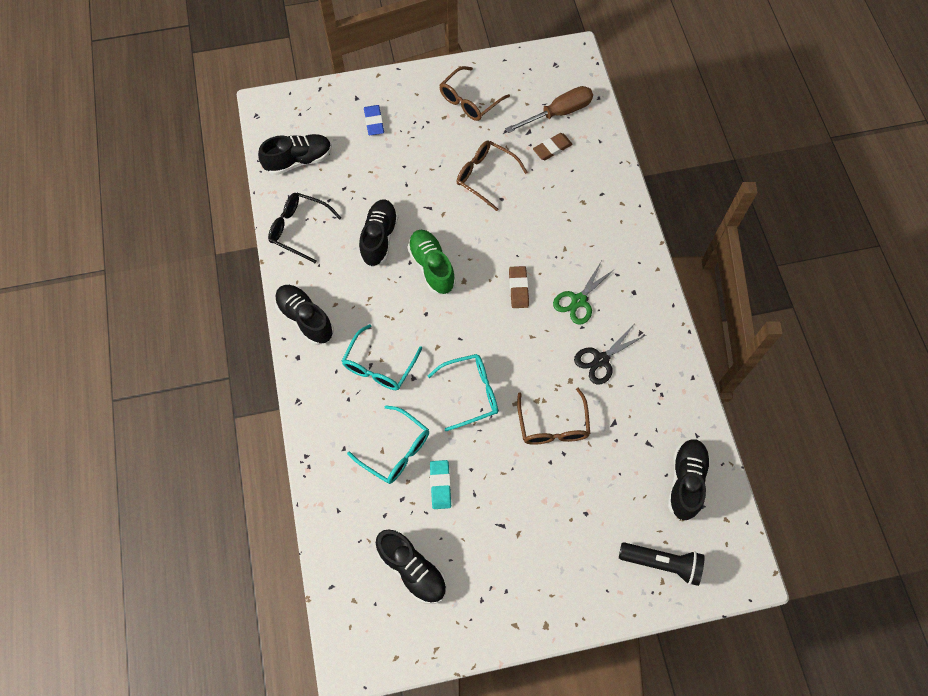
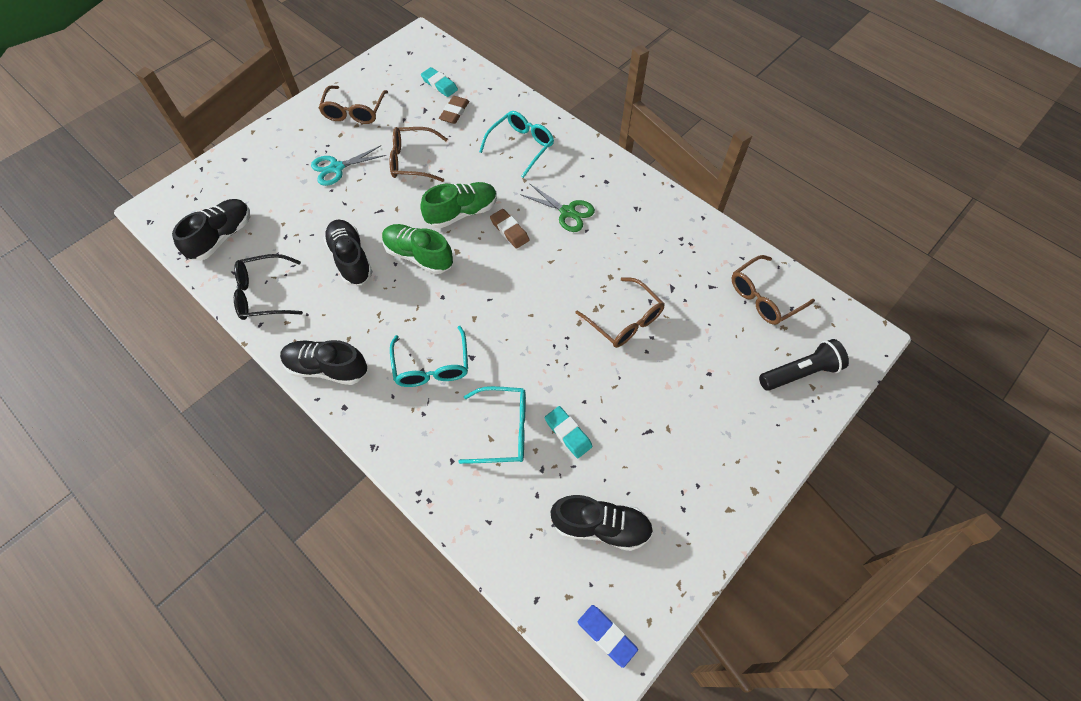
camera: 35 degrees left, 5 degrees down
blue eraser [364,105,384,135] -> blue eraser moved to [578,605,638,668]
turquoise glasses [428,354,498,431] -> turquoise glasses moved to [479,111,554,178]
brown screwdriver [505,86,593,133] -> turquoise eraser [421,67,458,97]
green scissors [553,262,615,325] -> green scissors turned 60 degrees counterclockwise [520,183,595,232]
black scissors [574,325,646,385] -> none
black shoe [668,439,710,520] -> brown glasses [732,255,815,325]
none -> turquoise scissors [311,145,386,186]
none -> green shoe [420,182,497,228]

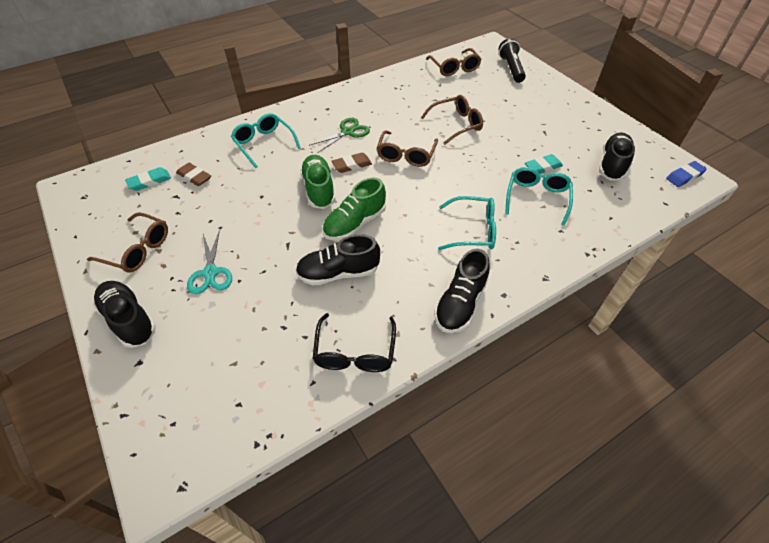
camera: 75 degrees left, 10 degrees down
black shoe [172,199,250,261] -> black shoe moved to [93,281,156,348]
brown glasses [390,127,448,182] -> brown glasses moved to [377,131,438,167]

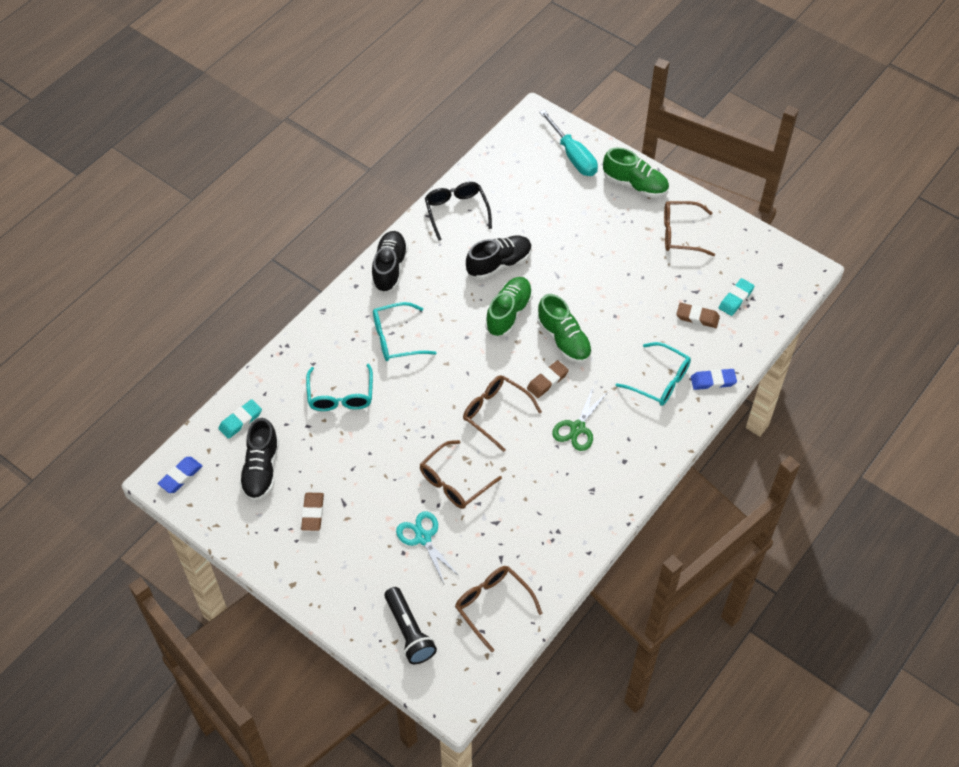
camera: 160 degrees right, 5 degrees up
black shoe [93,281,156,348] -> green shoe [603,147,669,198]
turquoise scissors [187,230,232,294] -> turquoise scissors moved to [396,511,460,584]
brown glasses [377,131,438,167] -> brown glasses turned 45 degrees counterclockwise [463,375,542,452]
turquoise eraser [525,154,563,174] -> turquoise eraser moved to [219,399,262,439]
none -> brown eraser [301,493,324,531]
none -> turquoise screwdriver [539,110,598,176]
none -> blue eraser [691,369,737,390]

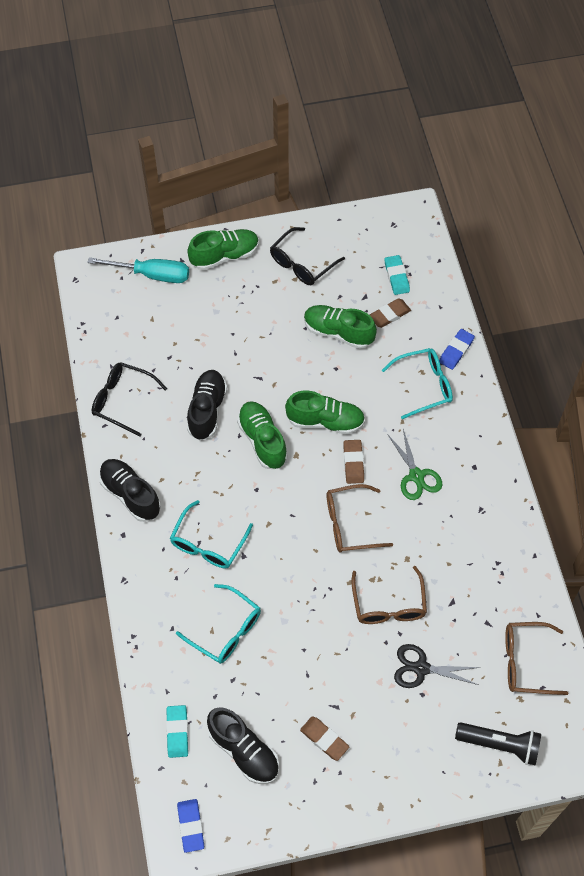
camera: 50 degrees left, 5 degrees up
turquoise scissors [396,511,460,584] -> black scissors [394,644,481,688]
brown glasses [664,201,715,256] -> black glasses [270,227,345,285]
none -> green shoe [304,305,377,349]

